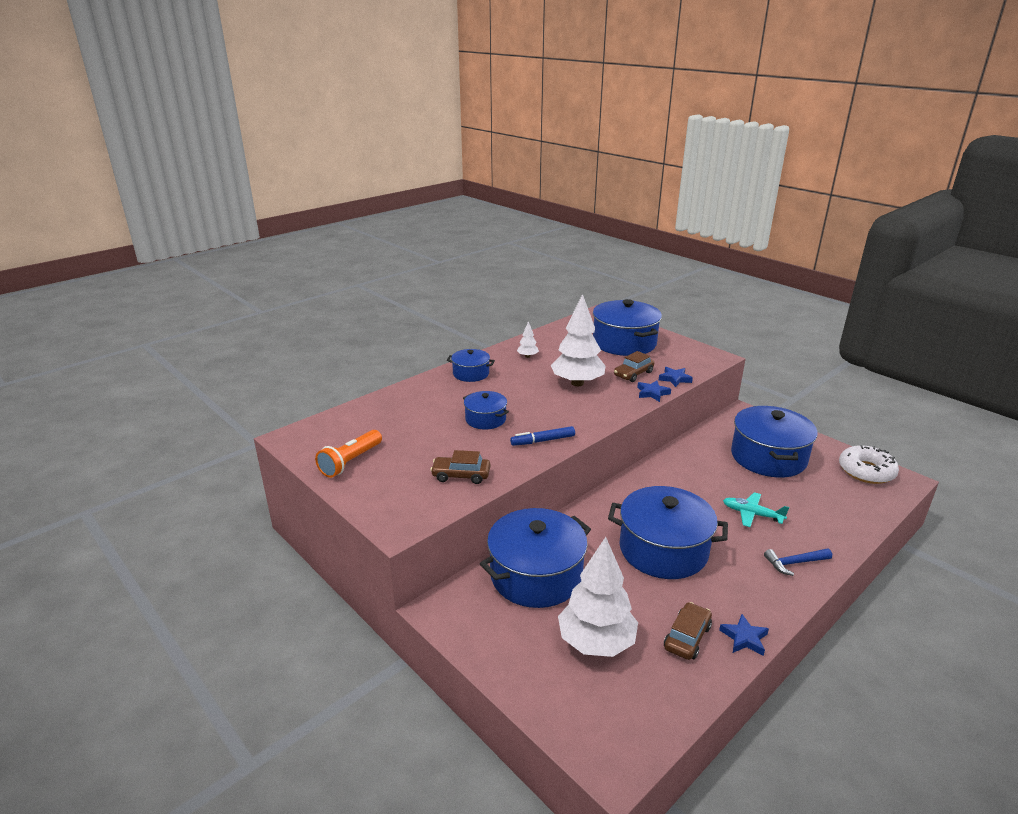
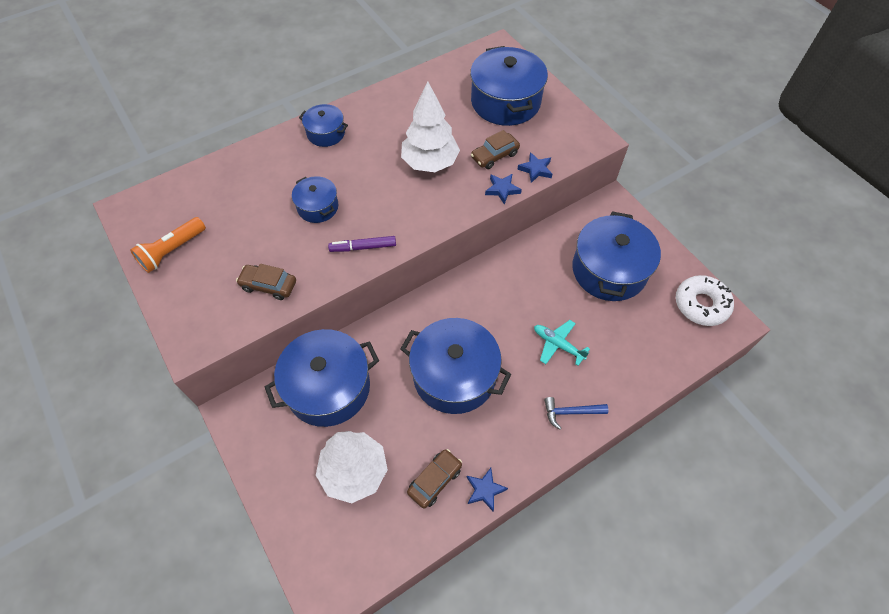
camera: 10 degrees right, 30 degrees up
blue marker [510,426,575,446] -> purple marker [328,236,396,252]
white tree [517,321,539,358] -> none

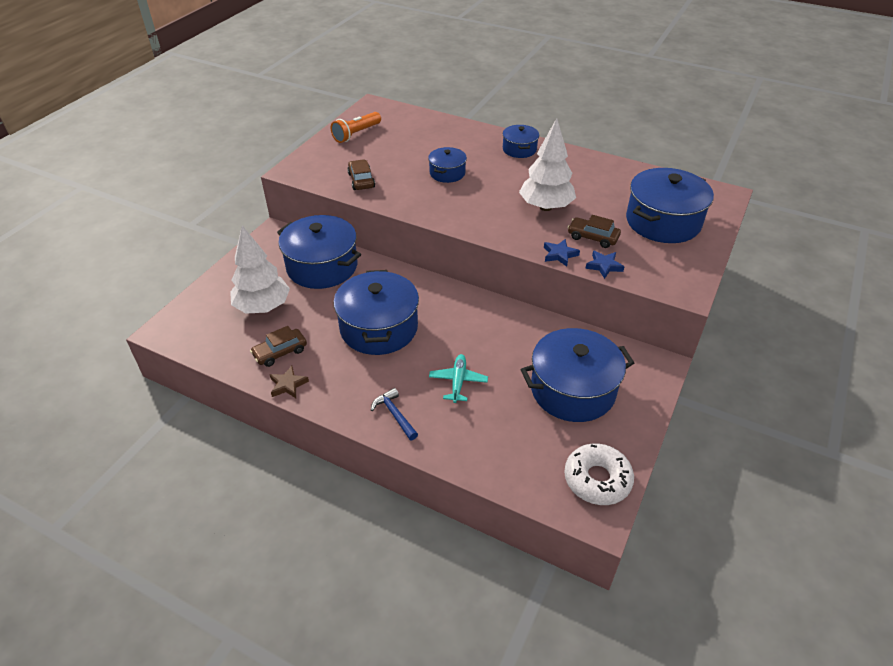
camera: 60 degrees right, 15 degrees down
orange flashlight [130,217,206,273] -> orange flashlight turned 60 degrees counterclockwise [331,112,381,143]
purple marker [328,236,396,252] -> none
brown car [407,449,462,509] -> brown car turned 135 degrees clockwise [250,326,307,367]
blue star [467,468,508,512] -> brown star [269,366,309,398]

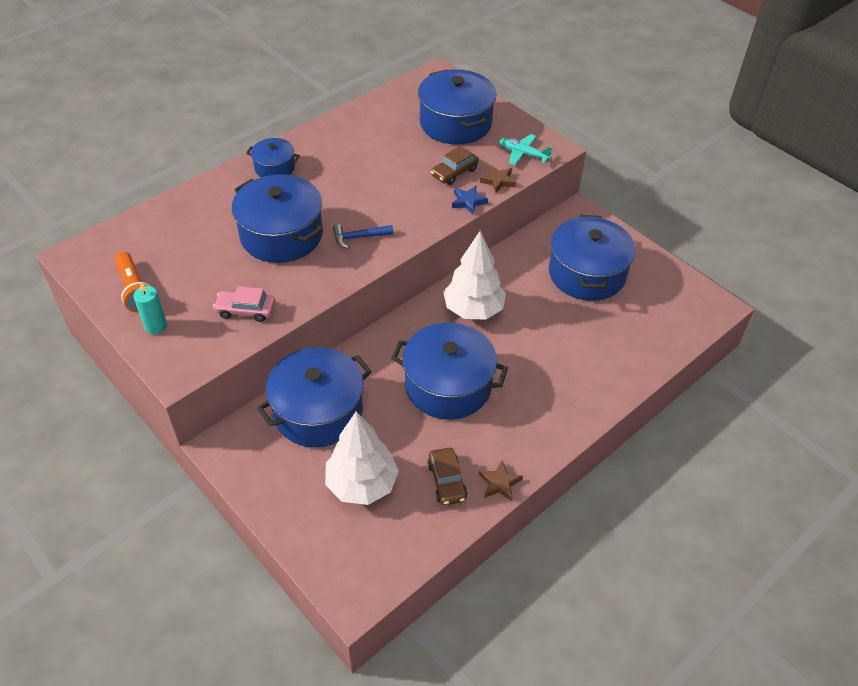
camera: 70 degrees left, 5 degrees up
brown car [347,159,375,190] -> pink car [213,286,275,322]
blue hammer [371,388,418,440] -> blue hammer moved to [333,224,394,249]
blue pot [428,147,467,183] -> blue pot [232,174,323,263], size x1.90
turquoise plane [429,354,488,403] -> turquoise plane moved to [499,134,553,165]
white tree [519,118,576,211] -> white tree moved to [443,231,506,320]
white donut [564,444,634,505] -> none
blue star [585,250,624,279] -> brown star [480,165,516,193]
none -> turquoise candle [133,282,167,334]

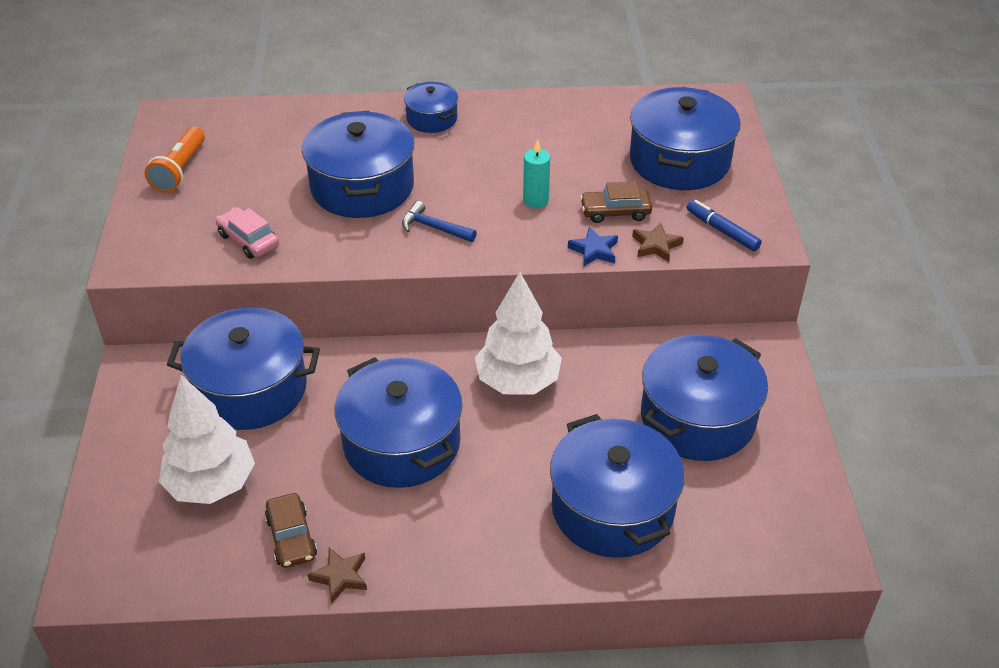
camera: 40 degrees right, 5 degrees down
turquoise candle [133,282,167,334] -> turquoise candle moved to [523,140,550,208]
brown car [427,448,467,505] -> brown car turned 45 degrees counterclockwise [265,493,317,568]
turquoise plane [499,134,553,165] -> blue marker [686,200,762,251]
none -> blue pot [550,414,685,558]

